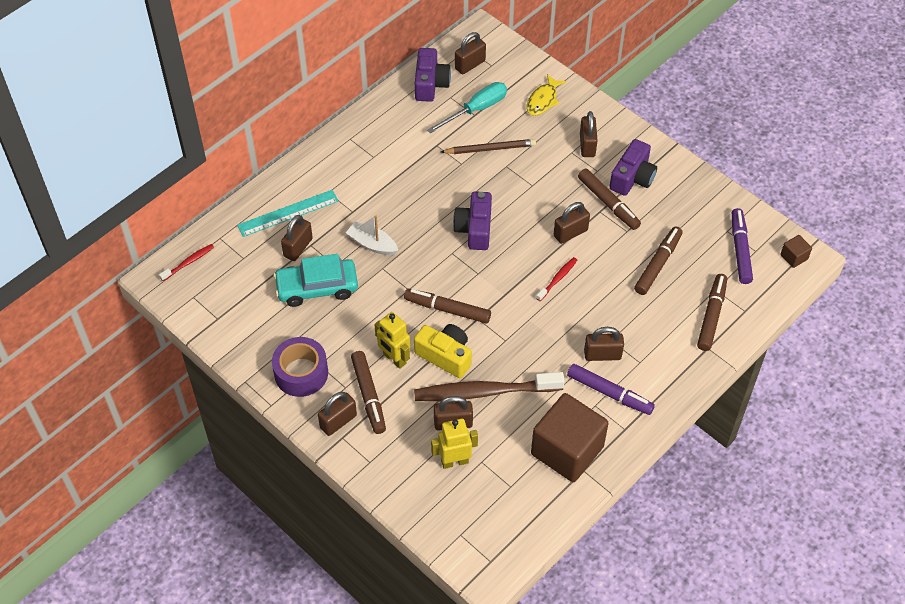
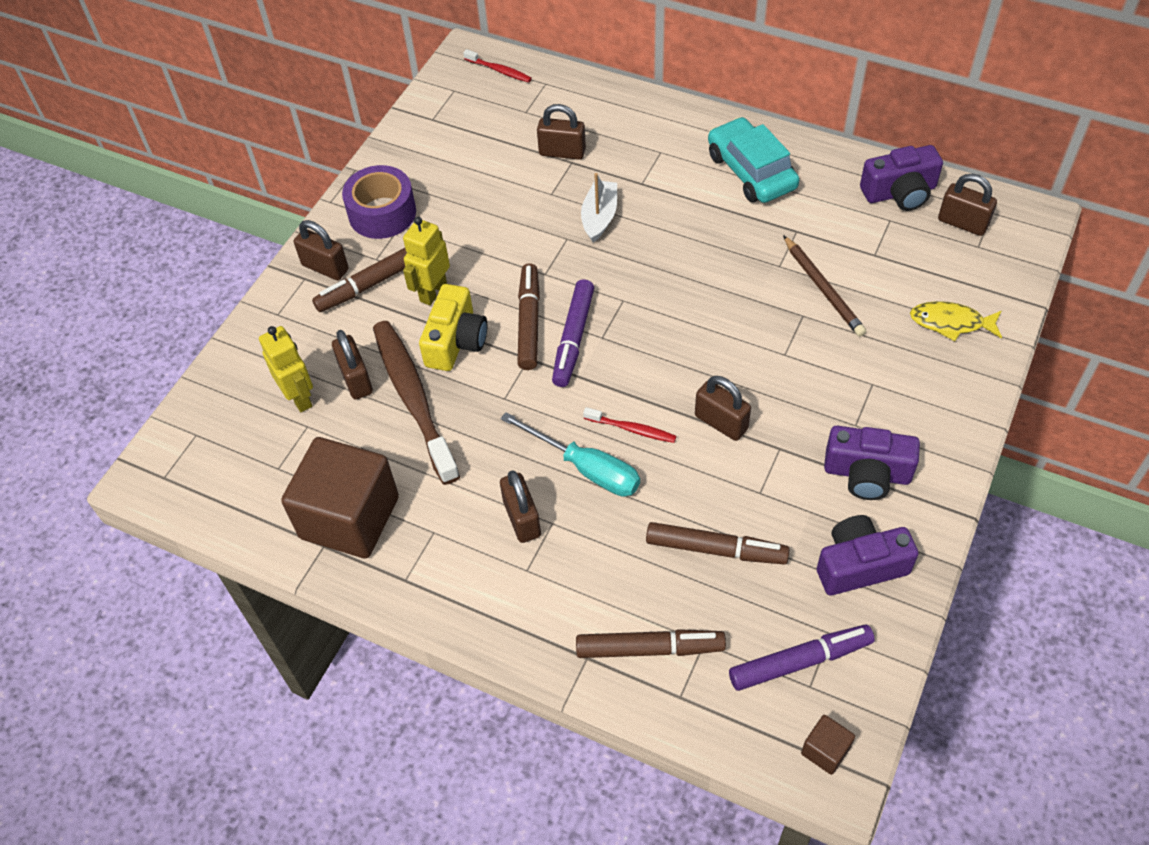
camera: 75 degrees right, 0 degrees up
turquoise ruler [237,190,339,237] -> none
turquoise car [273,254,358,307] -> turquoise car moved to [708,117,799,203]
turquoise screwdriver [427,82,507,133] -> turquoise screwdriver moved to [500,412,640,496]
purple camera [453,191,492,250] -> purple camera moved to [817,515,919,595]
purple marker [567,364,655,415] -> purple marker moved to [552,279,594,387]
brown marker [578,169,641,230] -> none
brown padlock [580,111,598,157] -> none

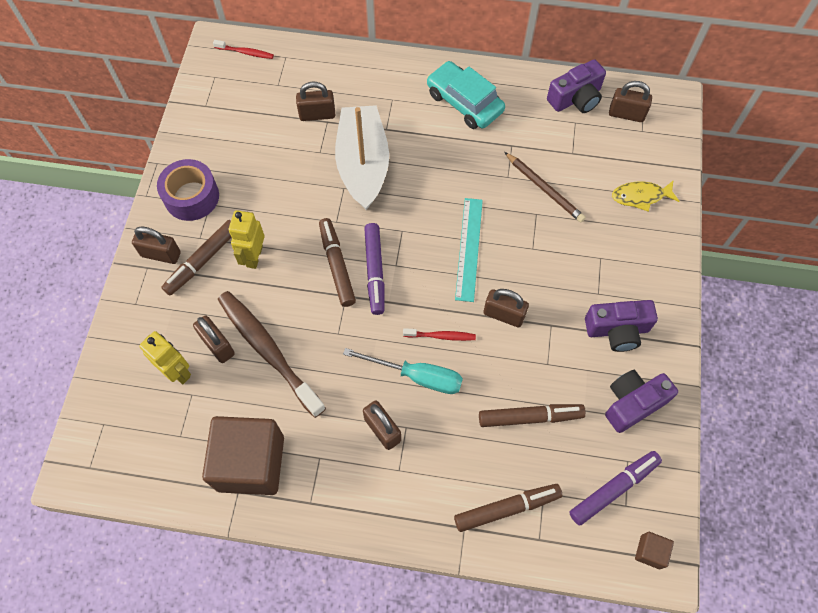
camera: 20 degrees left, 10 degrees up
yellow camera [419,284,487,371] -> none
white boat [581,173,617,243] -> white boat [335,105,389,210], size x1.97
none -> turquoise ruler [455,198,483,302]

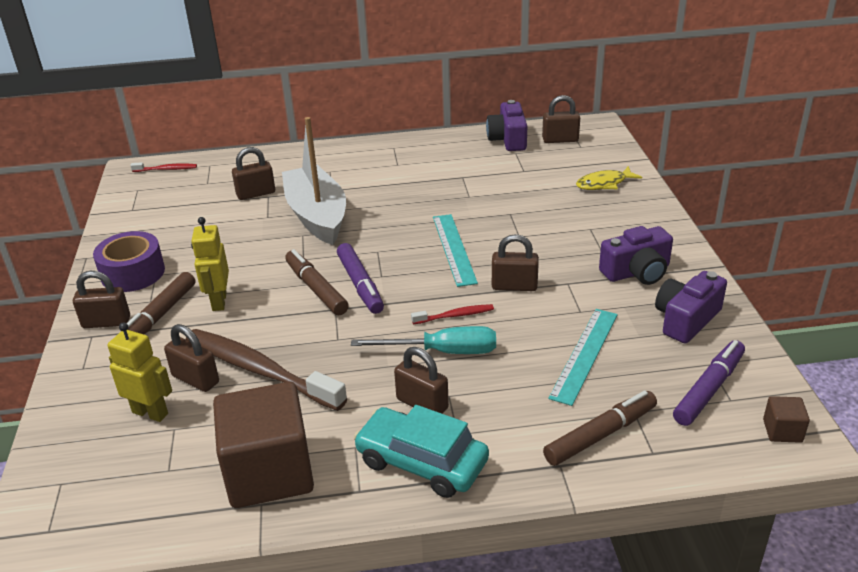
camera: 15 degrees left, 30 degrees down
turquoise car [427,61,505,129] -> turquoise car moved to [354,405,489,498]
brown marker [479,404,586,427] -> turquoise ruler [548,309,618,406]
brown pencil [504,152,586,222] -> none
purple camera [547,59,606,113] -> purple camera turned 135 degrees clockwise [486,100,527,151]

